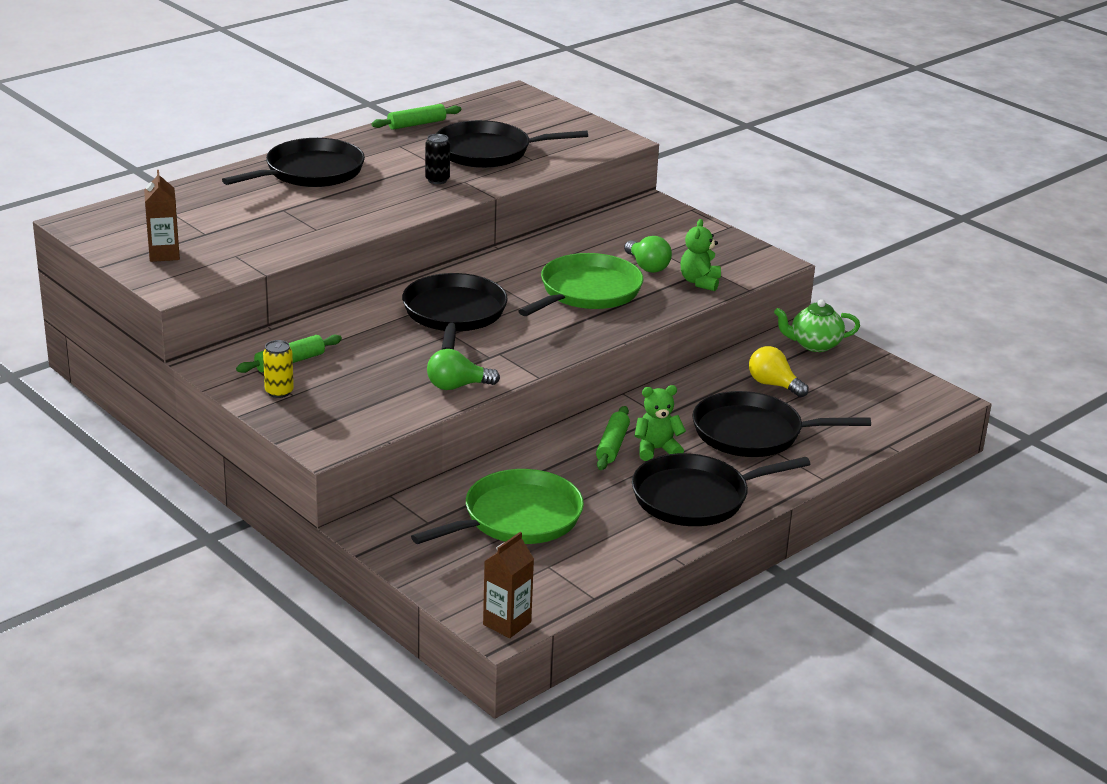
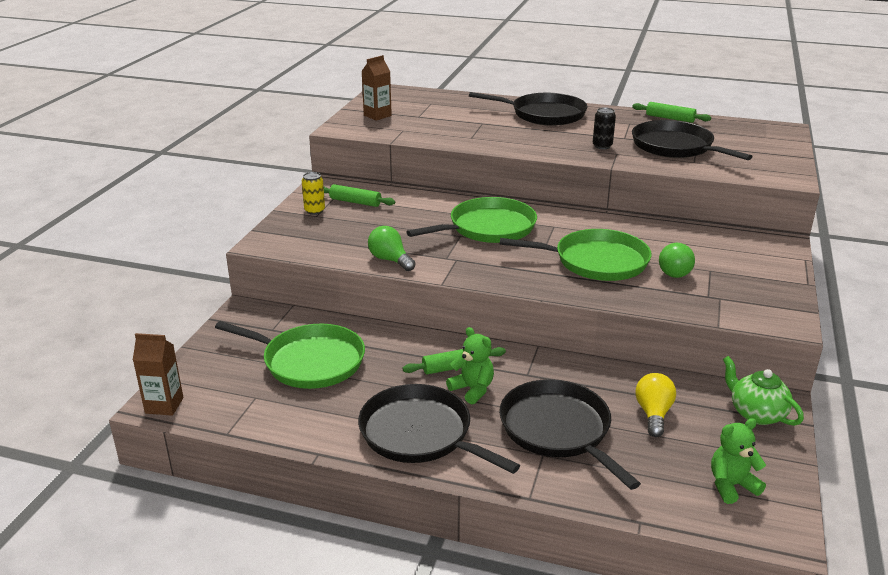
camera: 60 degrees right, 0 degrees up
black pan [402,273,508,350] -> green pan [406,197,537,243]
green teddy bear [681,219,721,291] -> green teddy bear moved to [711,418,766,504]

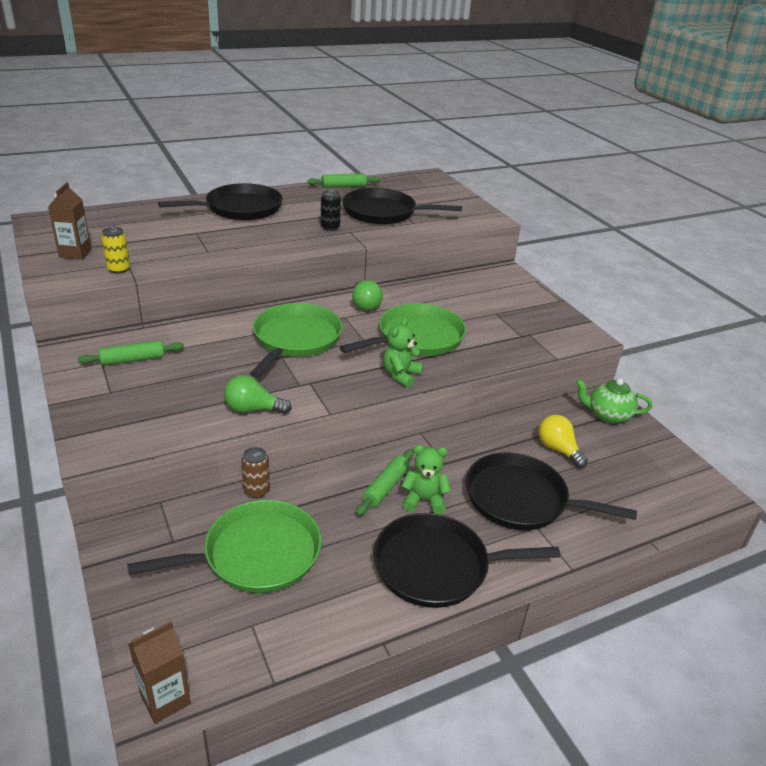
camera: 45 degrees left, 5 degrees up
yellow can [302,172,325,215] -> yellow can moved to [101,227,130,274]
green light bulb [659,243,695,278] -> green light bulb moved to [352,280,383,311]
green teddy bear [711,418,766,504] -> green teddy bear moved to [383,318,423,388]
none -> brown can [241,447,270,498]

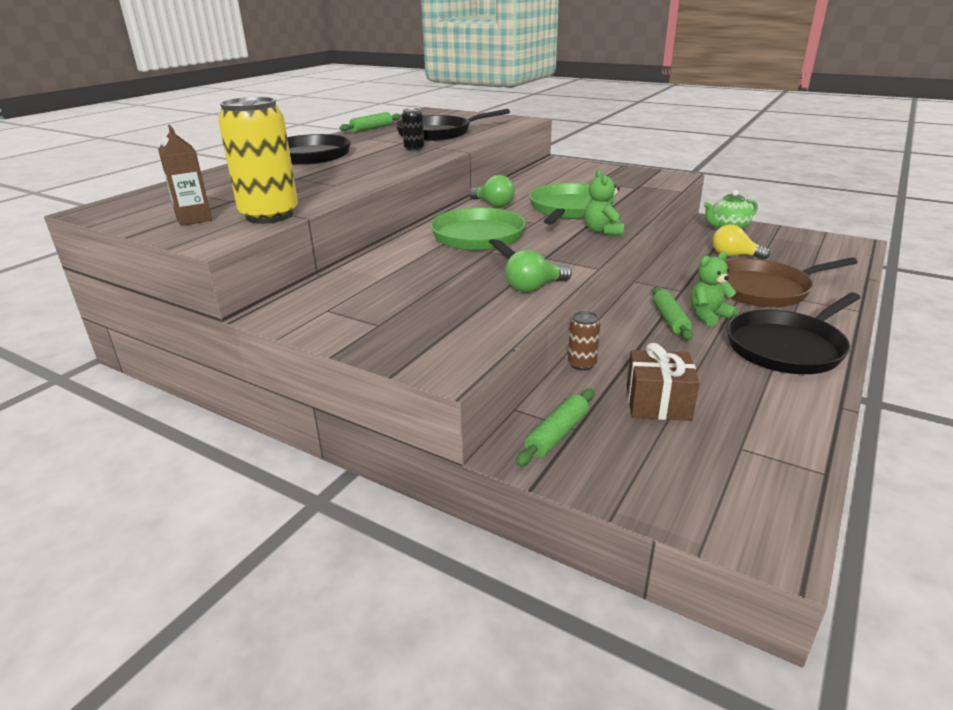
camera: 30 degrees left, 5 degrees down
green rolling pin [77,340,184,366] -> green rolling pin moved to [516,389,594,467]
yellow can [101,227,130,274] -> yellow can [218,97,298,224], size x2.11
green pan [127,500,321,593] -> brown gift [627,343,700,421]
brown carton [128,621,191,724] -> none
black pan [466,452,637,530] -> brown pan [724,258,858,307]

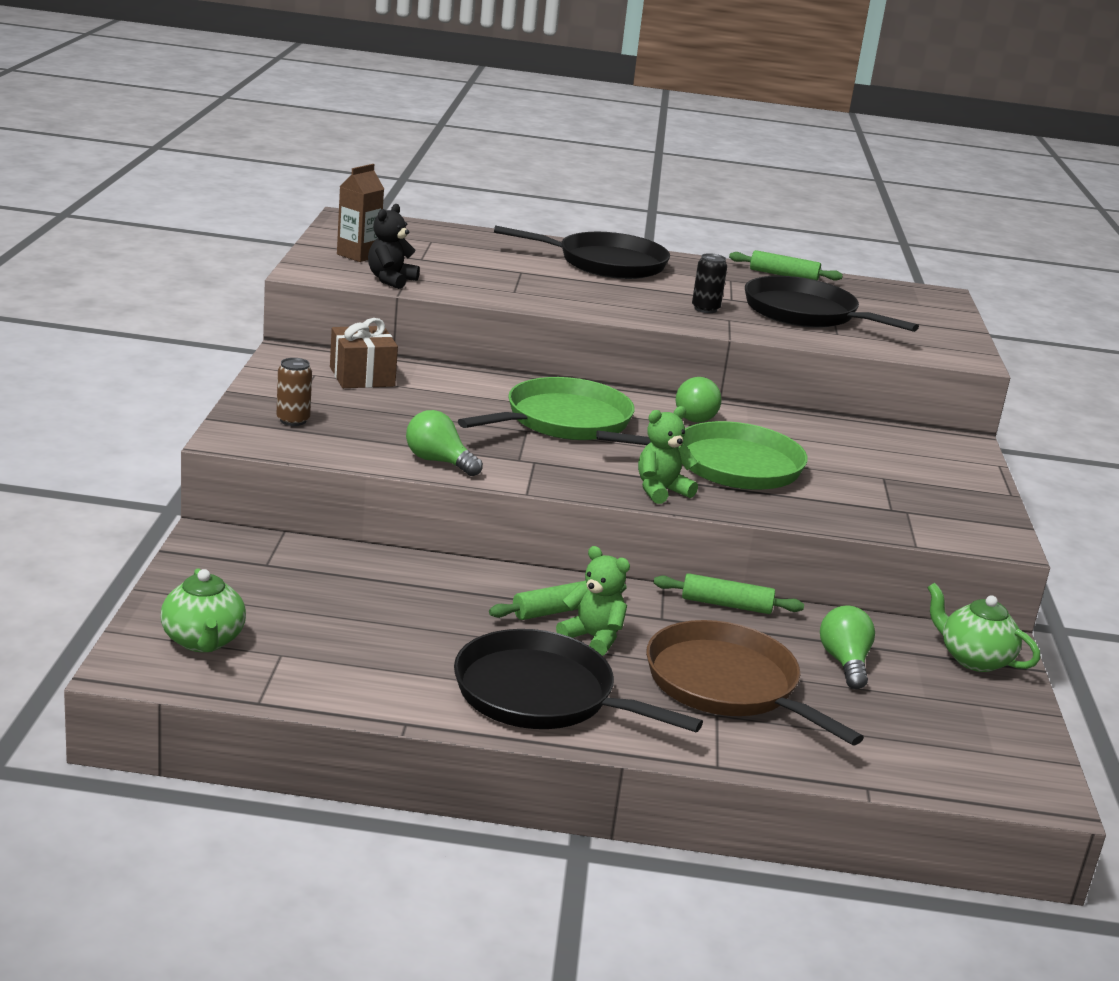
camera: 60 degrees right, 5 degrees down
yellow can [218,97,298,224] -> black teddy bear [368,204,420,289]
green rolling pin [516,389,594,467] -> green rolling pin moved to [654,573,804,614]
brown can [568,311,600,371] -> brown can moved to [276,358,312,426]
brown gift [627,343,700,421] -> brown gift moved to [330,318,398,388]
yellow light bulb [713,225,770,260] -> green light bulb [820,606,875,689]
none -> green teapot [160,569,246,652]

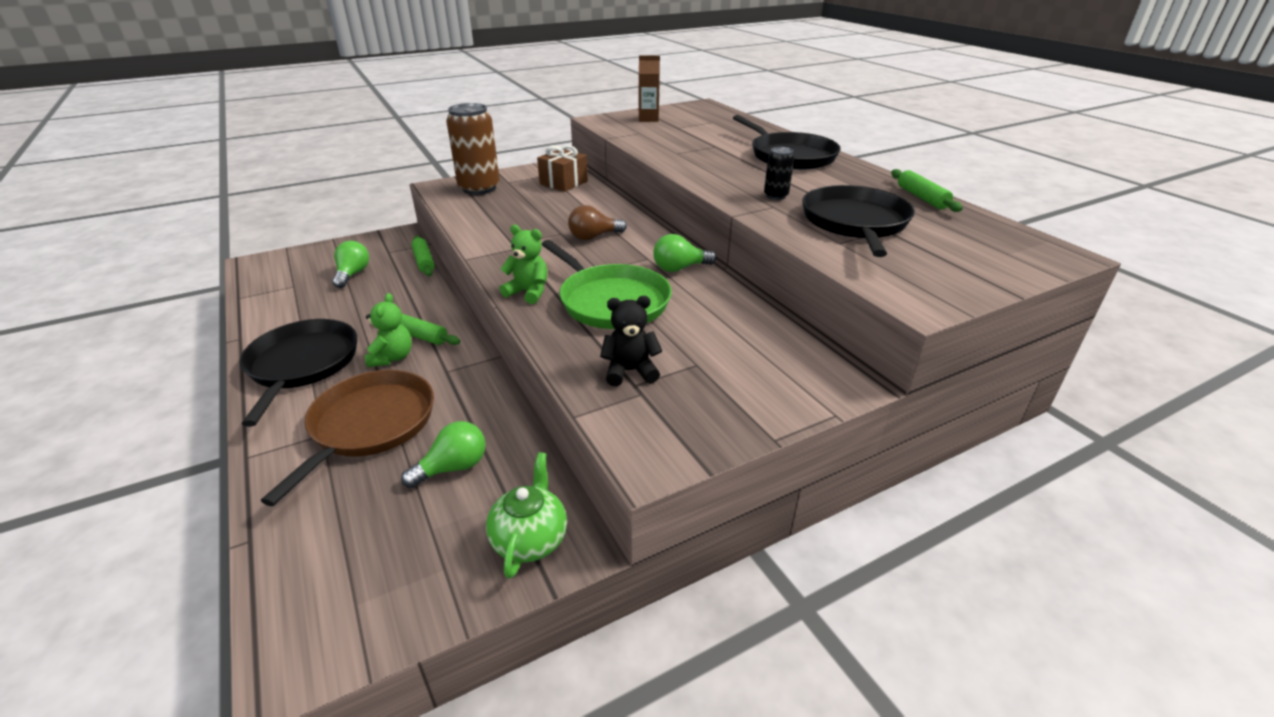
camera: 60 degrees right, 10 degrees up
green teapot [160,569,246,652] -> none
brown can [276,358,312,426] -> brown can [446,103,500,195], size x2.11
black teddy bear [368,204,420,289] -> black teddy bear moved to [600,296,662,386]
green light bulb [406,410,483,476] -> green light bulb moved to [332,241,369,288]
green pan [458,377,635,440] -> brown light bulb [568,205,627,240]
green rolling pin [654,573,804,614] -> green rolling pin moved to [411,236,435,276]

